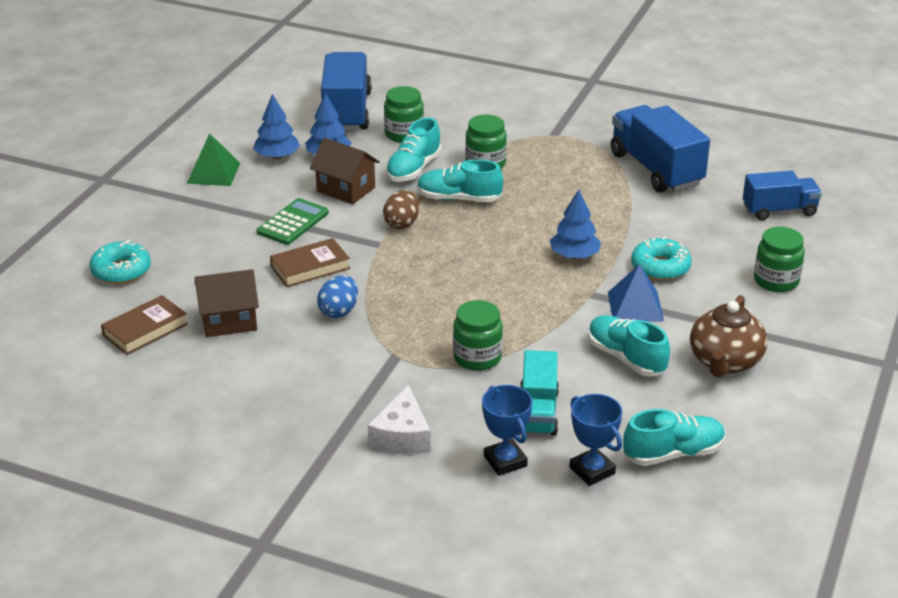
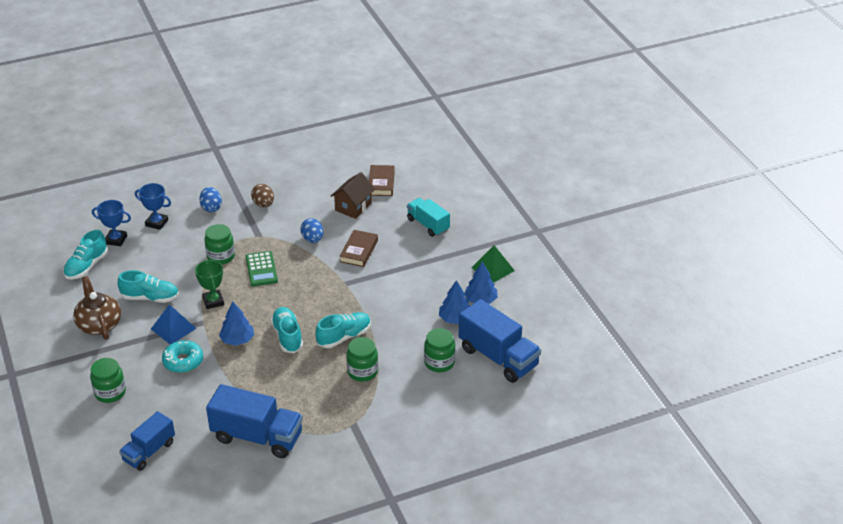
camera: 135 degrees right, 5 degrees up
turquoise donut [90,240,151,284] -> none
green calculator [257,198,329,245] -> green calculator moved to [246,251,278,286]
brown house [310,138,380,204] -> none
white cheese [368,385,431,454] -> blue egg [200,187,222,212]
brown egg [383,190,419,229] -> brown egg moved to [251,184,274,207]
turquoise shoe [386,117,441,181] -> turquoise shoe moved to [271,307,303,353]
turquoise truck [520,350,559,436] -> turquoise truck moved to [407,198,450,237]
none -> green trophy [195,260,224,309]

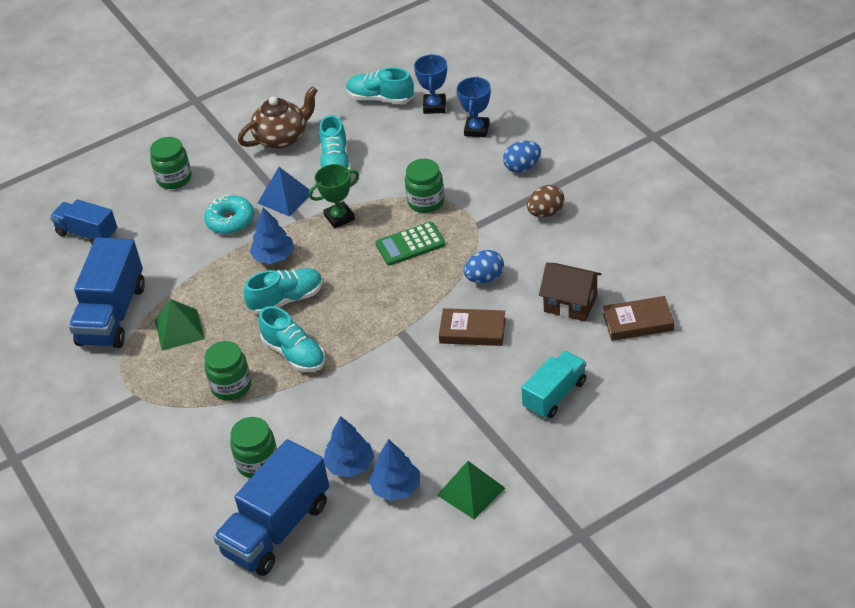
camera: 85 degrees right, 5 degrees up
none -> green pyramid [155,299,205,351]

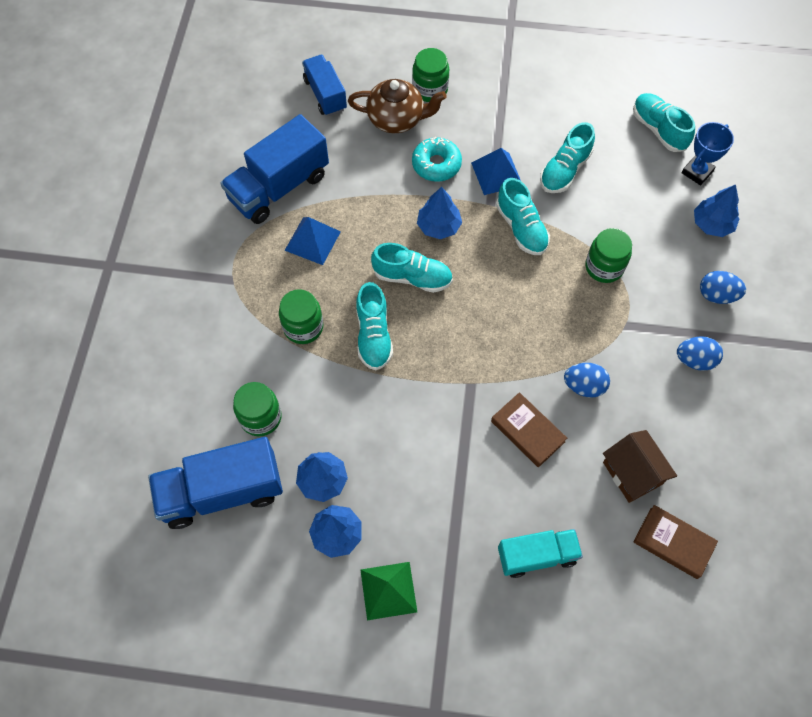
camera: 35 degrees right, 20 degrees up
green pyramid [155,299,205,351] -> blue pyramid [284,217,341,265]
brown teapot [238,86,318,149] -> brown teapot moved to [348,79,447,133]
green trophy [309,164,359,229] -> turquoise shoe [496,178,550,255]
green calculator [375,222,445,266] -> none
blue trophy [457,77,491,137] -> blue tree [694,185,739,237]
brown egg [527,185,564,217] -> blue egg [677,336,723,371]

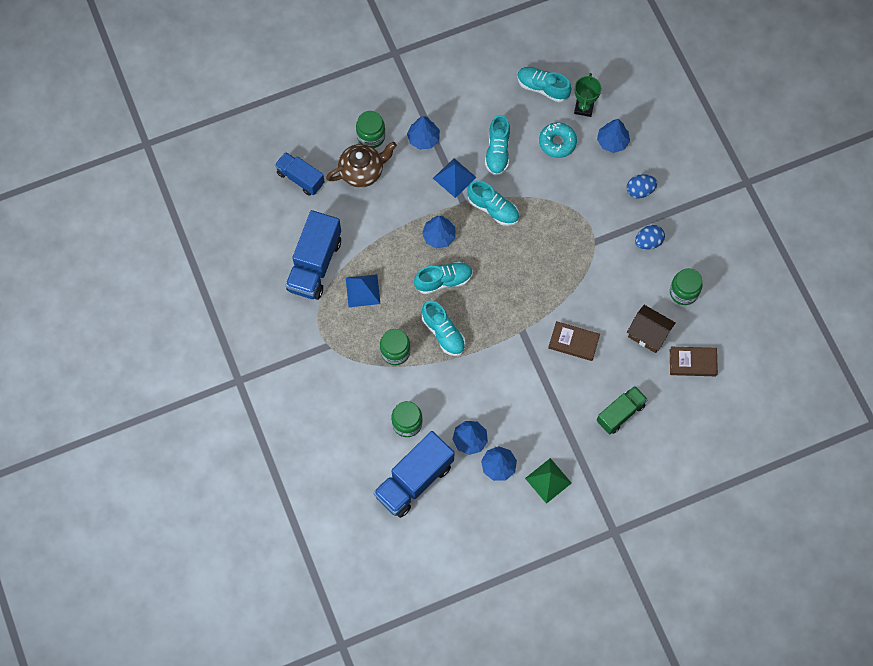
camera: 30 degrees left, 5 degrees up
turquoise donut [412,137,462,182] -> turquoise donut moved to [539,122,577,158]
turquoise truck [498,529,583,578] -> green truck [597,386,648,434]
blue egg [564,363,610,398] -> none
green jar [585,228,632,283] -> green jar moved to [670,268,703,305]
blue trophy [682,122,734,186] -> green trophy [574,73,601,117]
none -> blue tree [407,116,440,150]

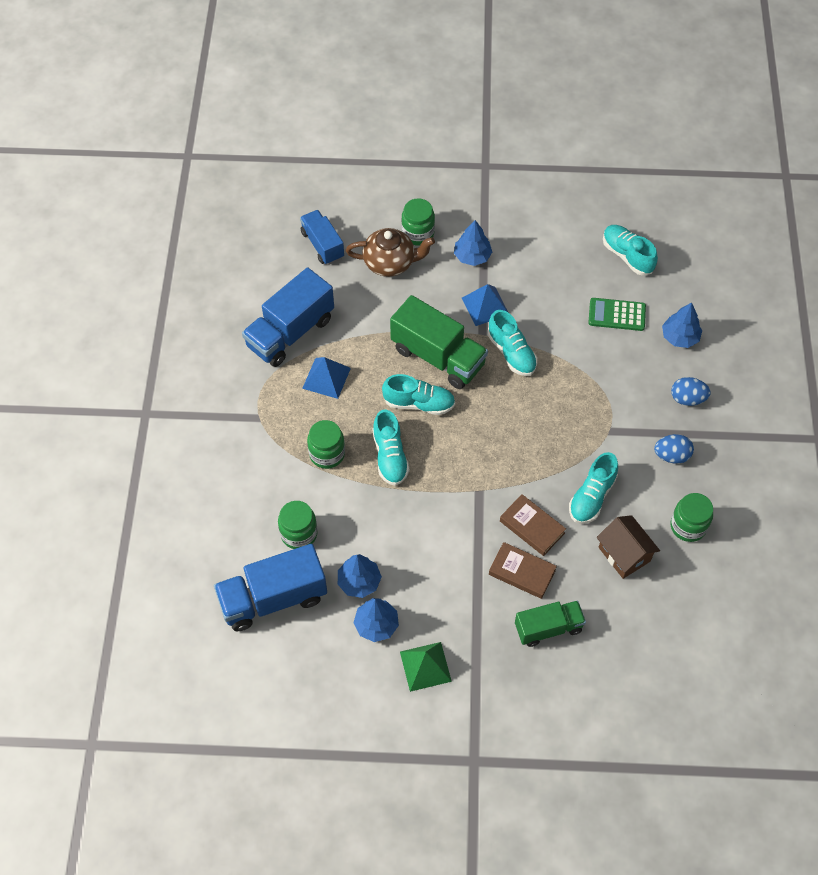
camera: 25 degrees right, 10 degrees down
blue tree [422,216,456,248] -> green truck [390,295,488,389]
turquoise shoe [485,115,510,176] -> turquoise shoe moved to [569,452,618,524]
turquoise donut [539,122,577,158] -> green calculator [589,298,646,331]
green trophy [574,73,601,117] -> none
brown book [670,347,718,376] -> brown book moved to [489,542,557,599]

